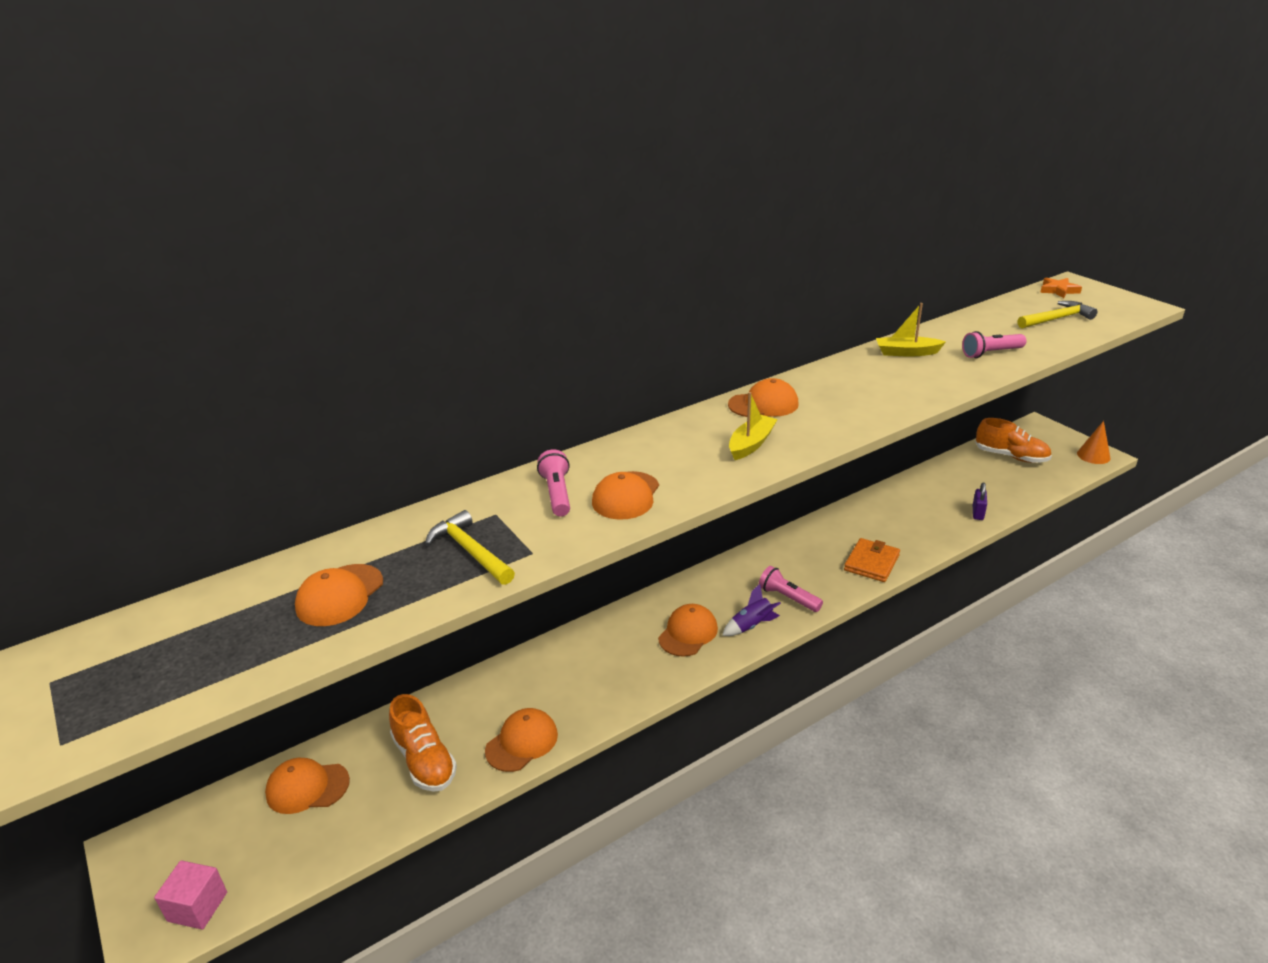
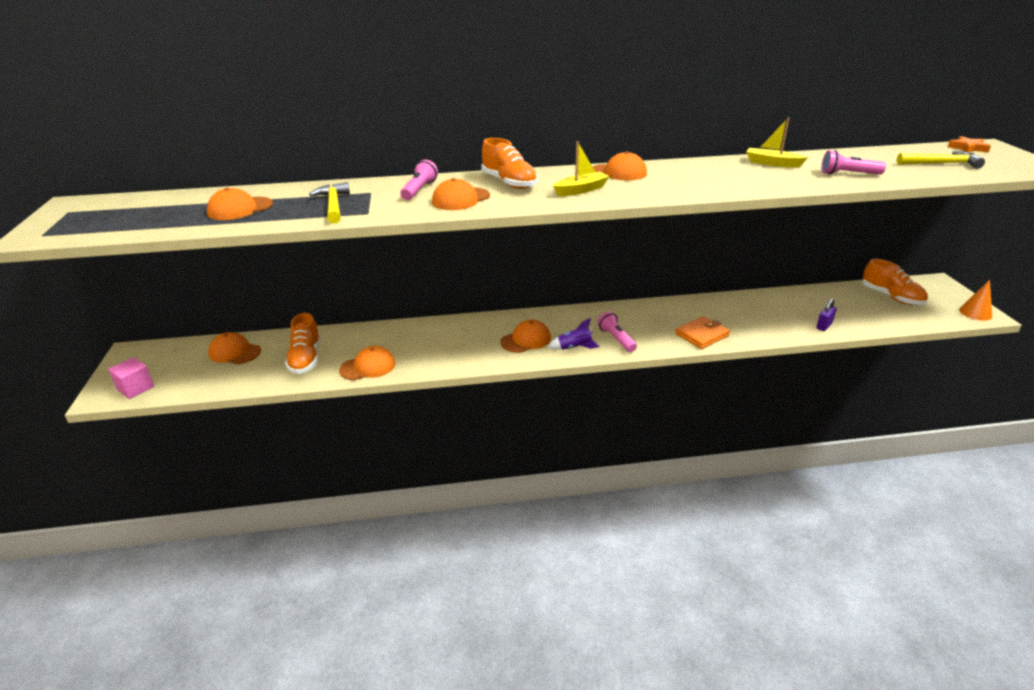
camera: 25 degrees right, 0 degrees up
none -> orange shoe [481,138,538,189]

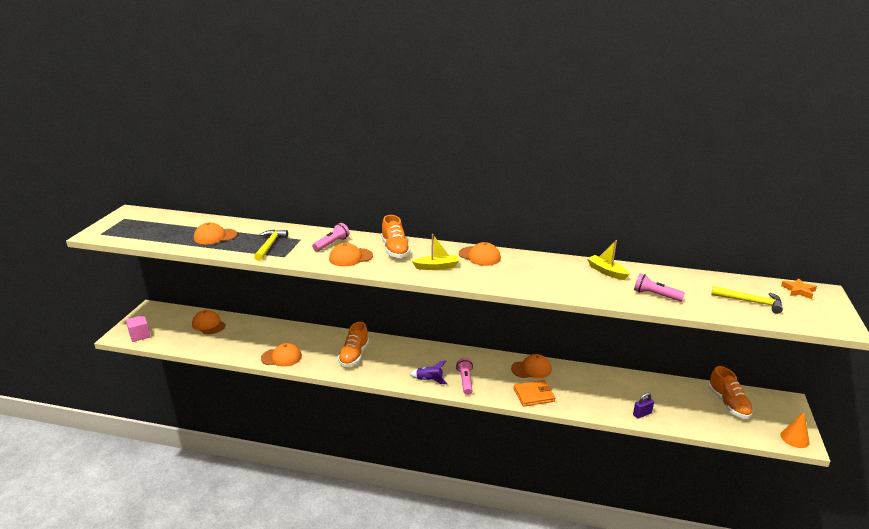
camera: 20 degrees right, 5 degrees down
orange shoe [285,313,321,374] -> orange shoe moved to [338,322,369,367]
orange cap [500,320,551,353] -> orange cap moved to [511,354,552,378]

